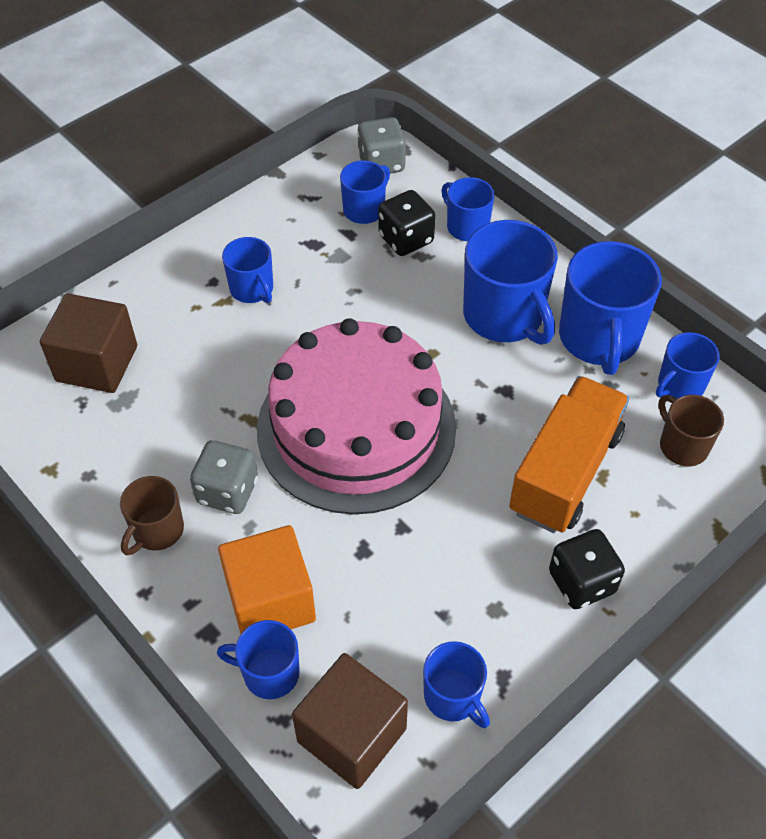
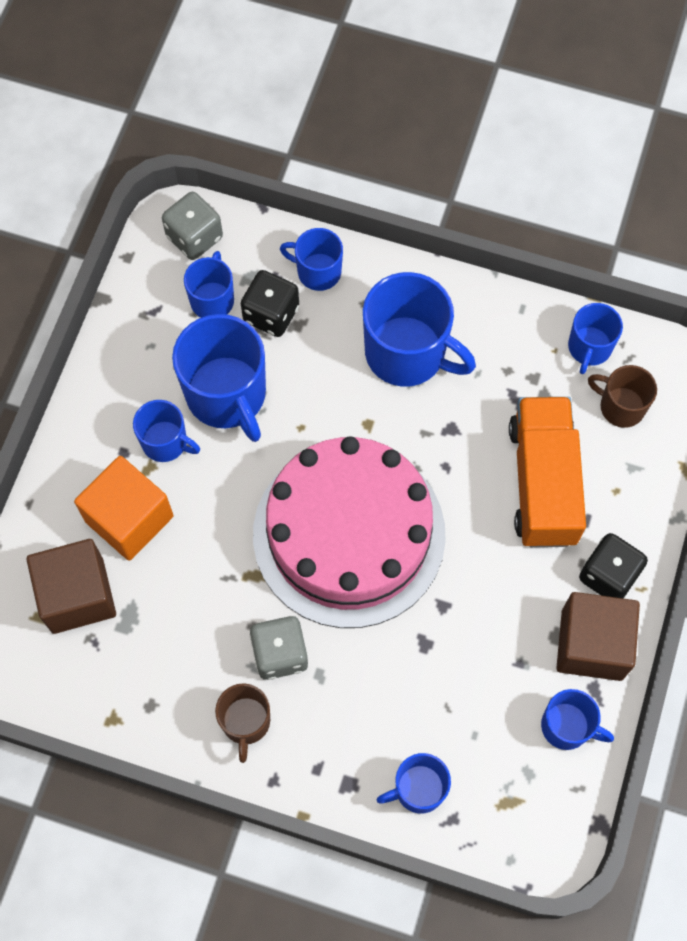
camera: 30 degrees left, 15 degrees up
orange cube [218,525,316,634] -> orange cube moved to [74,456,173,561]
brown cube [292,653,408,789] -> brown cube moved to [556,592,640,681]
blue mug [559,241,662,375] -> blue mug moved to [172,314,266,442]

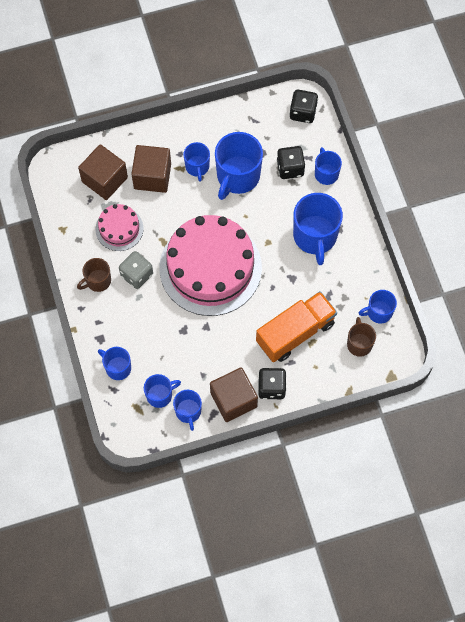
camera: 55 degrees right, 0 degrees up
orange cube [74,456,173,561] -> brown cube [132,145,171,193]
grey dice [162,192,223,260] -> black dice [289,90,318,123]
blue mug [184,251,234,318] -> blue mug moved to [144,374,181,408]
none -> pink cake [95,204,144,251]

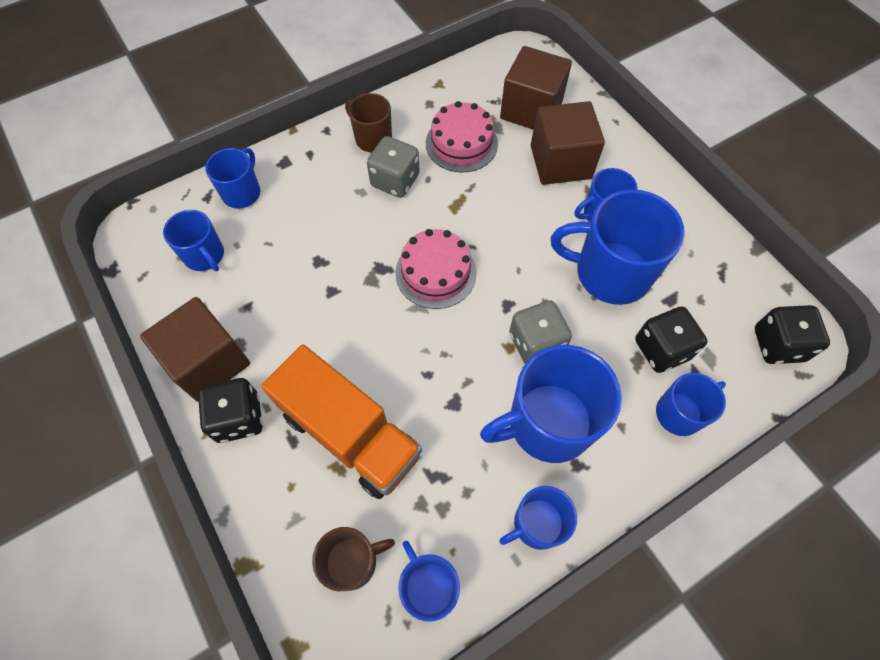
camera: 75 degrees right, 5 degrees down
pink cake [160,215,262,316] -> pink cake [395,229,477,309], size x0.47
blue mug [173,390,202,431] -> blue mug moved to [500,486,577,550]
none -> grey dice [509,300,572,364]

